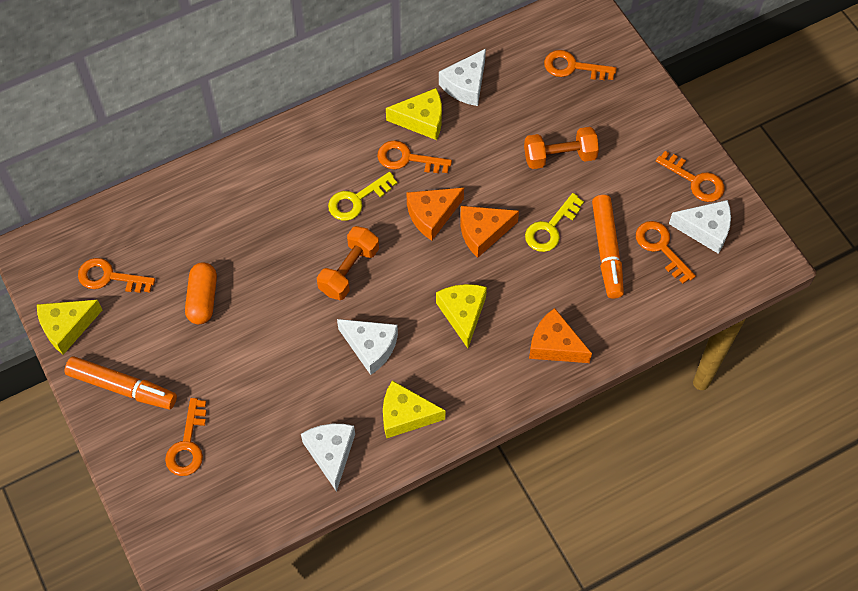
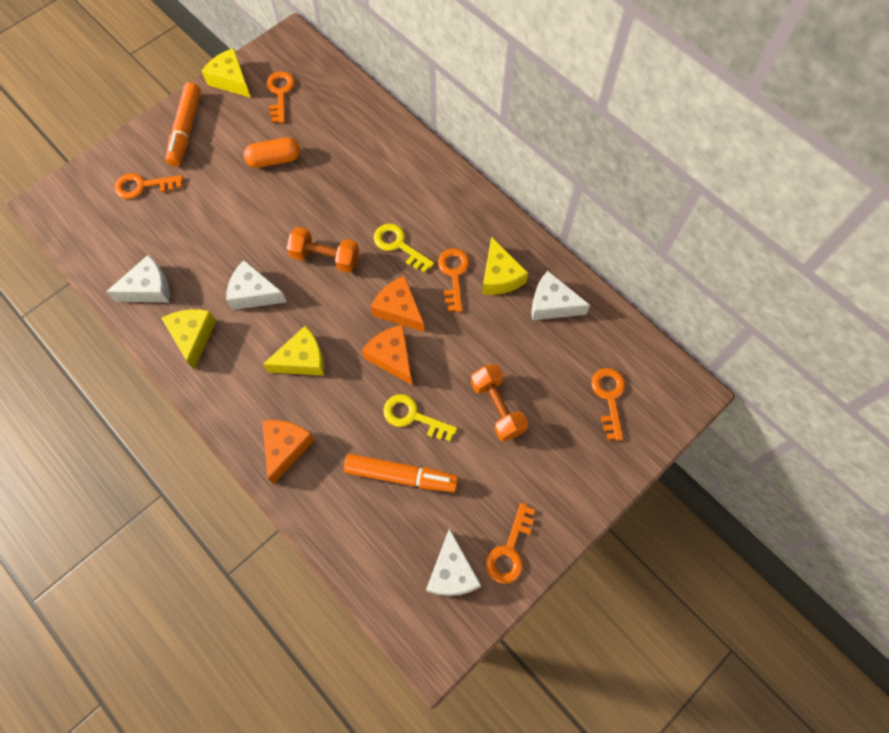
camera: 75 degrees right, 5 degrees up
white cheese [337,319,398,375] -> white cheese turned 90 degrees clockwise [226,260,287,310]
orange marker [592,195,624,299] -> orange marker turned 150 degrees counterclockwise [344,454,458,492]
orange key [636,221,696,284] -> none

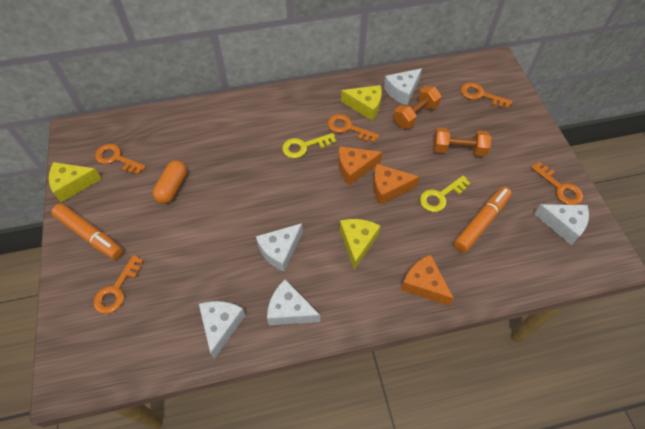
camera: 60 degrees left, 10 degrees down
yellow cheese [161,309,216,370] -> white cheese [267,280,320,325]
orange dumbbell [287,227,359,273] -> orange dumbbell moved to [394,86,442,129]

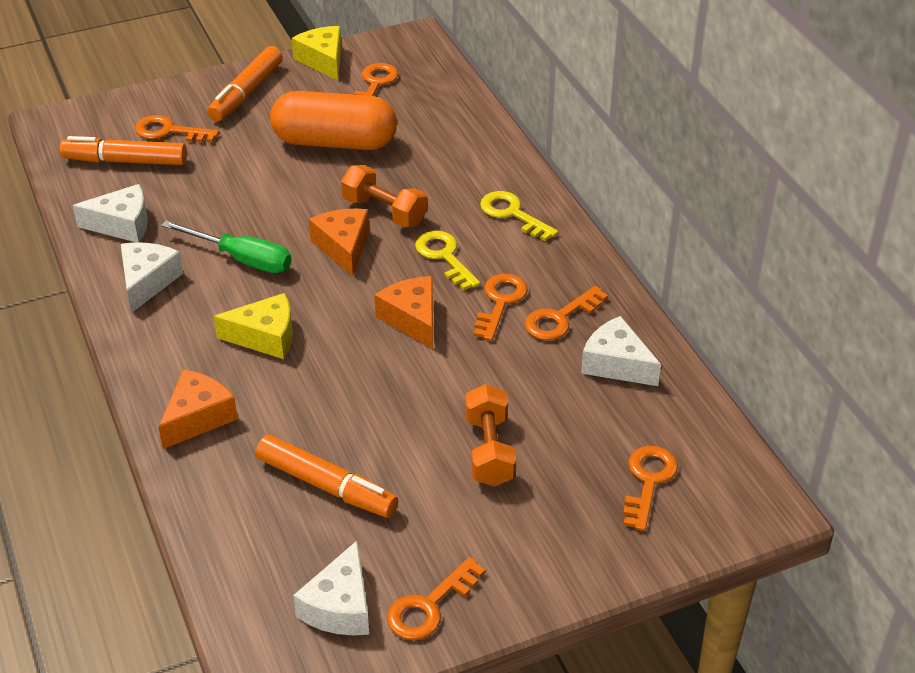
camera: 80 degrees right, 15 degrees down
orange capsule [153,161,187,204] -> orange capsule [270,91,397,150], size x1.76
white cheese [256,223,303,272] -> green screwdriver [161,220,291,273]
yellow cheese [341,85,382,121] -> orange key [525,286,608,341]
orange cheese [373,164,420,205] -> orange cheese moved to [309,208,369,276]
orange dumbbell [394,86,442,129] -> orange dumbbell moved to [341,165,427,227]
yellow key [420,176,470,212] -> yellow key moved to [480,191,558,241]
none -> orange marker [60,136,187,165]

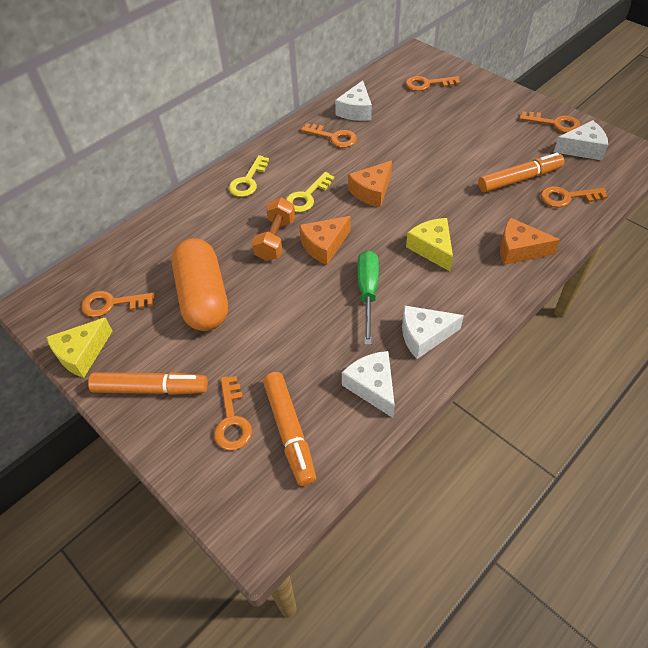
camera: 110 degrees left, 10 degrees up
orange marker [256,434,398,518] -> orange marker turned 60 degrees clockwise [478,153,565,193]
orange dumbbell [465,384,516,487] -> none
orange key [474,273,528,341] -> orange key moved to [541,186,608,208]

